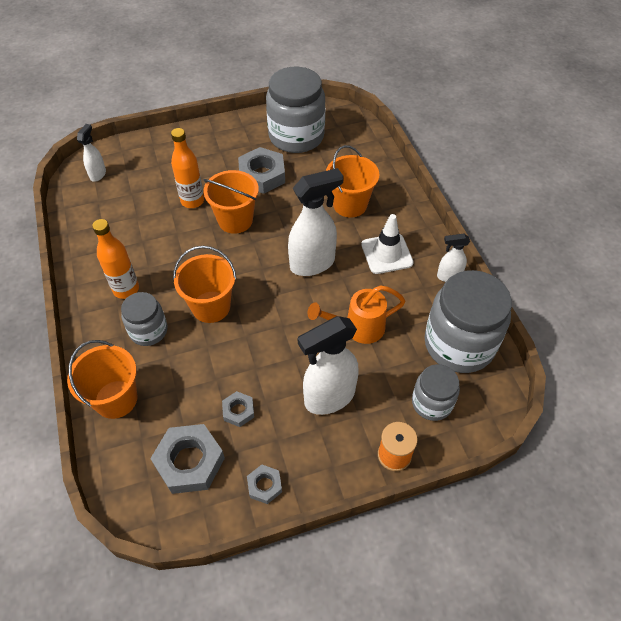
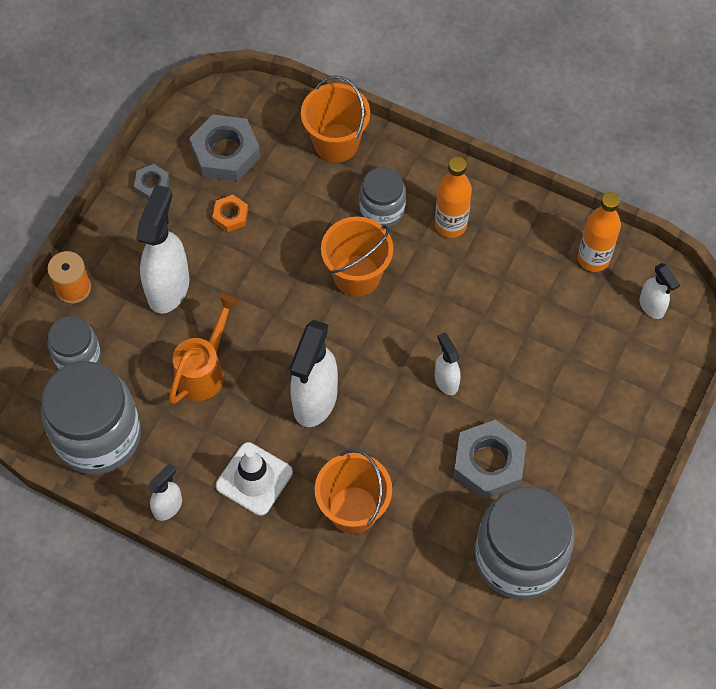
camera: 135 degrees right, 10 degrees up
orange bottle [171,128,204,208] -> orange bottle moved to [578,192,621,272]
orange bucket [203,170,259,234] -> white spray bottle [435,332,461,395]
grey nut [222,391,254,427] -> orange nut [212,195,248,232]

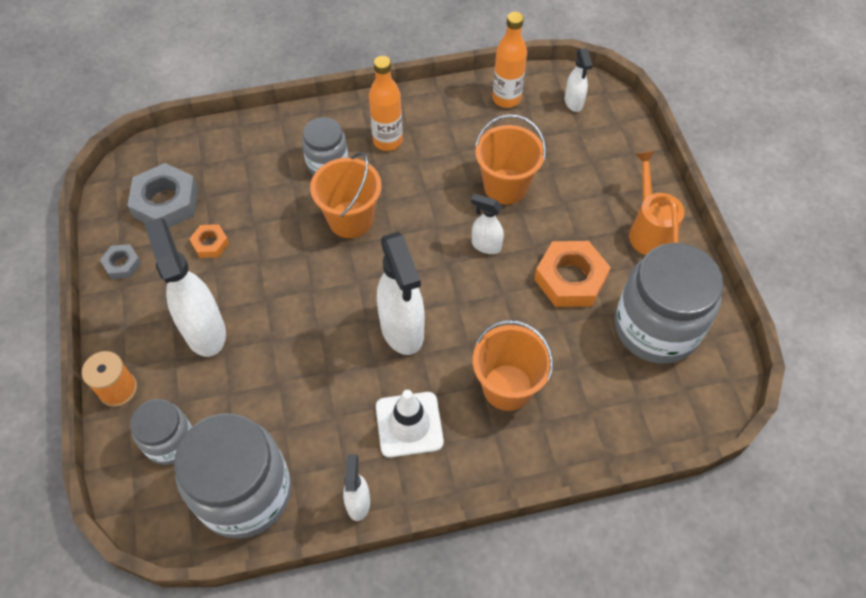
camera: 40 degrees left, 5 degrees down
orange watering can [169,294,239,404] -> orange watering can moved to [629,151,684,255]
orange bucket [301,76,370,162] -> orange bucket moved to [475,114,546,205]
grey nut [453,420,527,499] -> orange nut [534,241,611,307]
white spray bottle [639,263,680,319] -> white spray bottle turned 60 degrees clockwise [565,48,593,112]

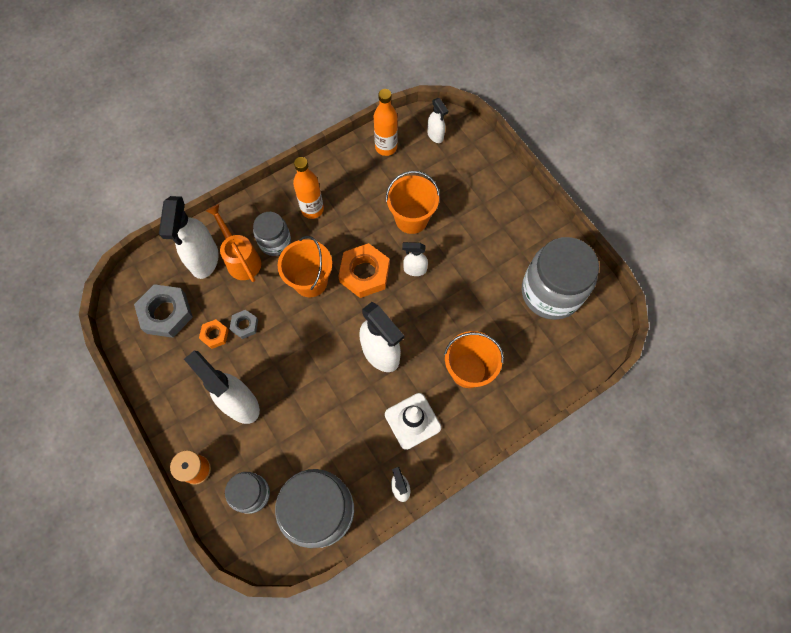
camera: 20 degrees left, 10 degrees up
grey nut [100,244,141,279] -> grey nut moved to [230,310,258,339]
orange nut [534,241,611,307] -> orange nut moved to [338,243,390,298]
orange watering can [629,151,684,255] -> orange watering can moved to [206,204,261,282]
none -> white spray bottle [159,196,219,279]

